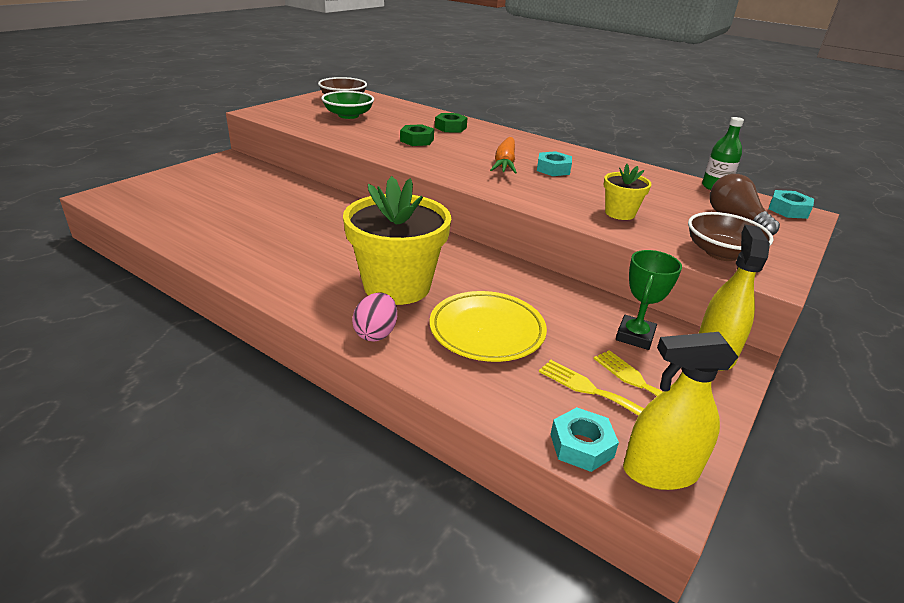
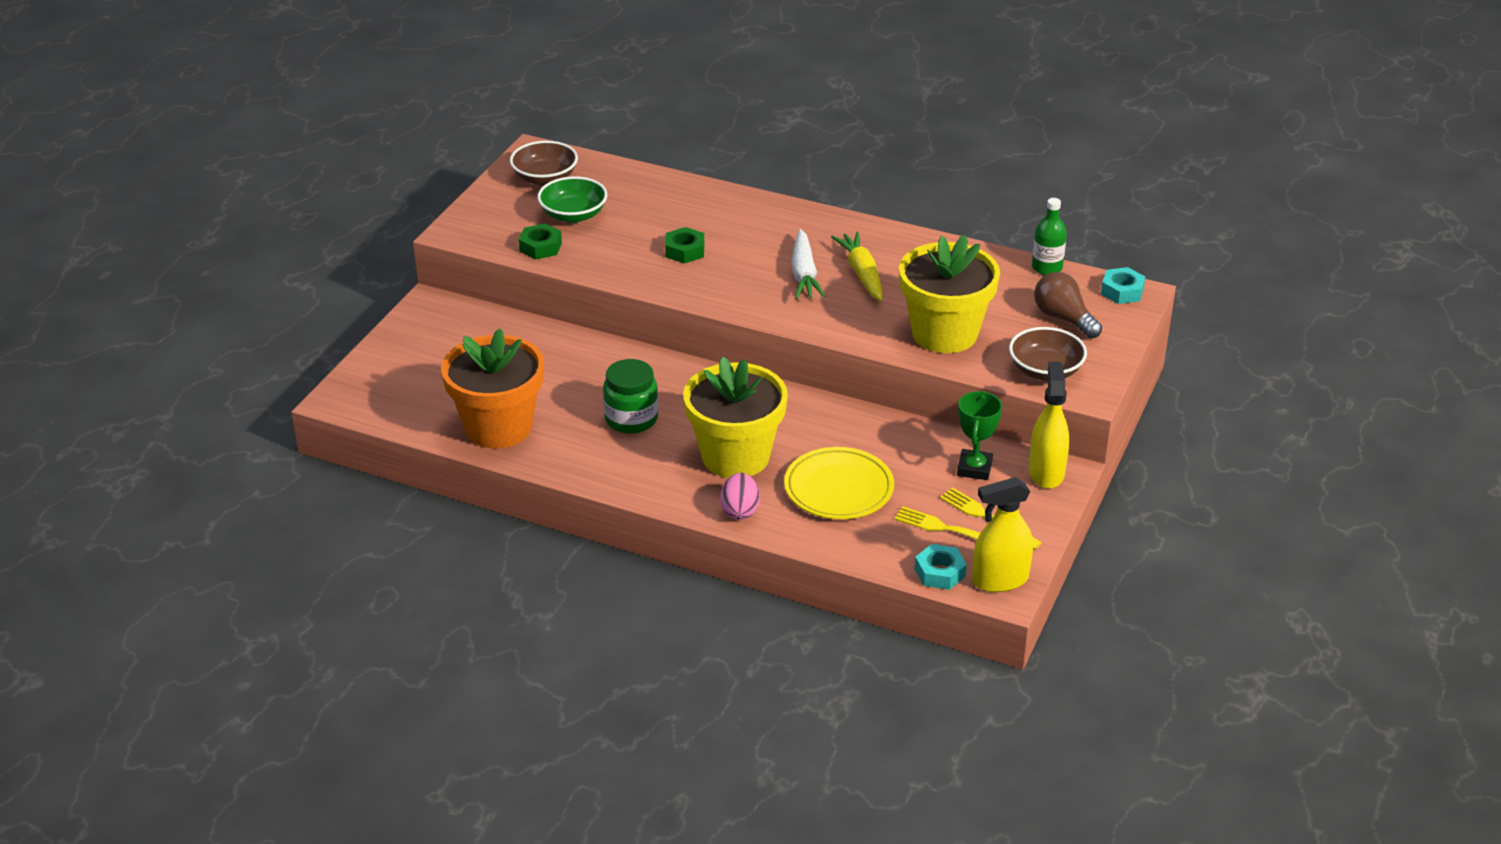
camera: 10 degrees left, 5 degrees up
green nut [435,113,468,132] -> green nut moved to [519,223,562,259]
orange carrot [490,137,517,174] -> white carrot [791,229,825,299]
turquoise nut [537,151,572,176] -> yellow carrot [831,232,883,301]
yellow flower pot [604,164,652,220] -> yellow flower pot [899,235,1000,353], size x2.07
none -> orange flower pot [441,328,544,448]
none -> green jar [603,359,658,434]

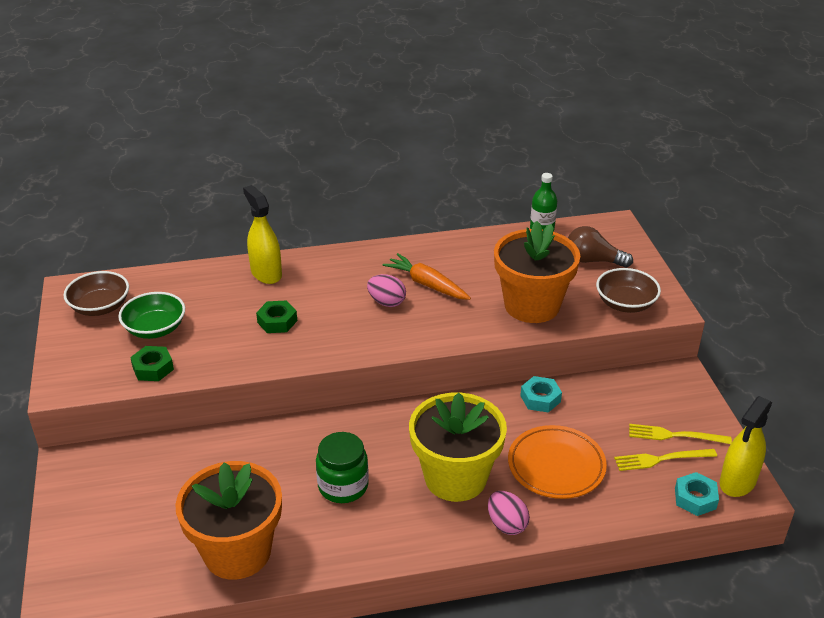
camera: 35 degrees left, 0 degrees up
yellow plate [784,447,894,519] -> orange plate [508,425,607,499]
white carrot [791,229,825,299] -> pink egg [367,274,406,307]
yellow carrot [831,232,883,301] -> orange carrot [383,253,471,300]
yellow flower pot [899,235,1000,353] -> orange flower pot [494,221,580,323]
green trophy [957,391,1002,480] -> none
yellow spray bottle [1029,362,1069,489] -> yellow spray bottle moved to [243,185,282,284]
turquoise nut [1101,267,1145,304] -> turquoise nut moved to [520,376,562,413]

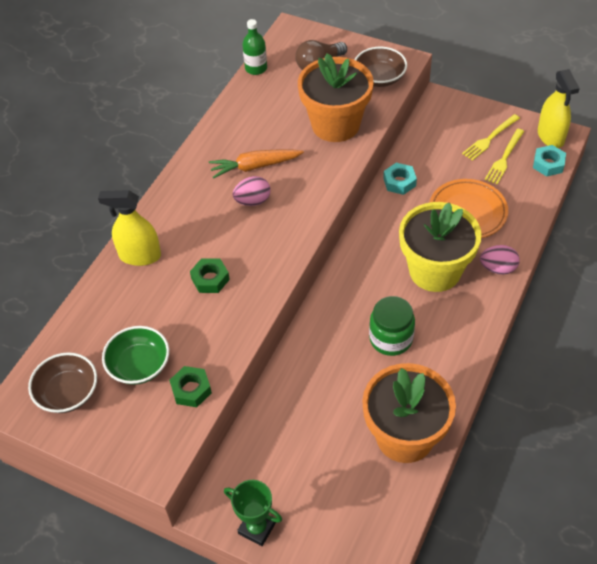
camera: 50 degrees left, 15 degrees up
none -> green trophy [224,480,282,546]

